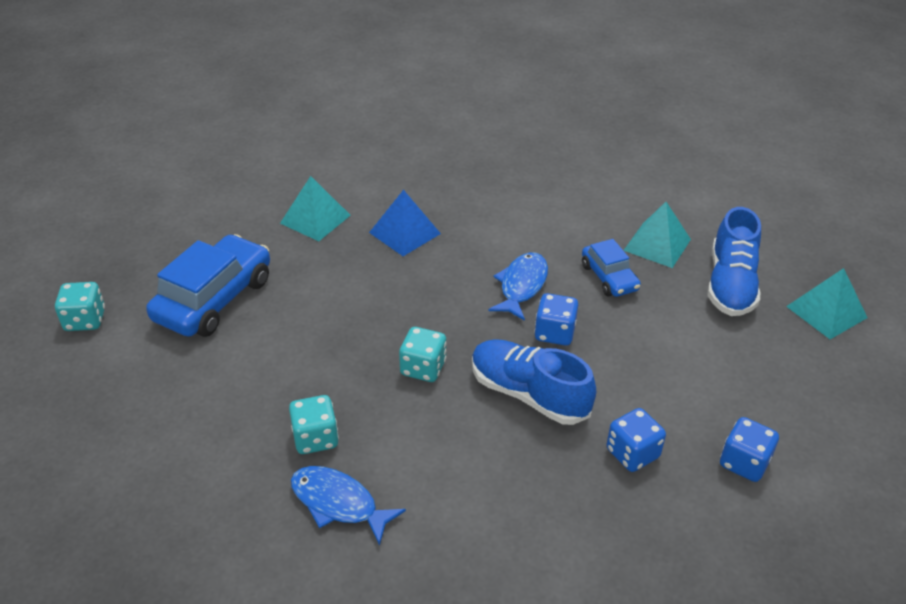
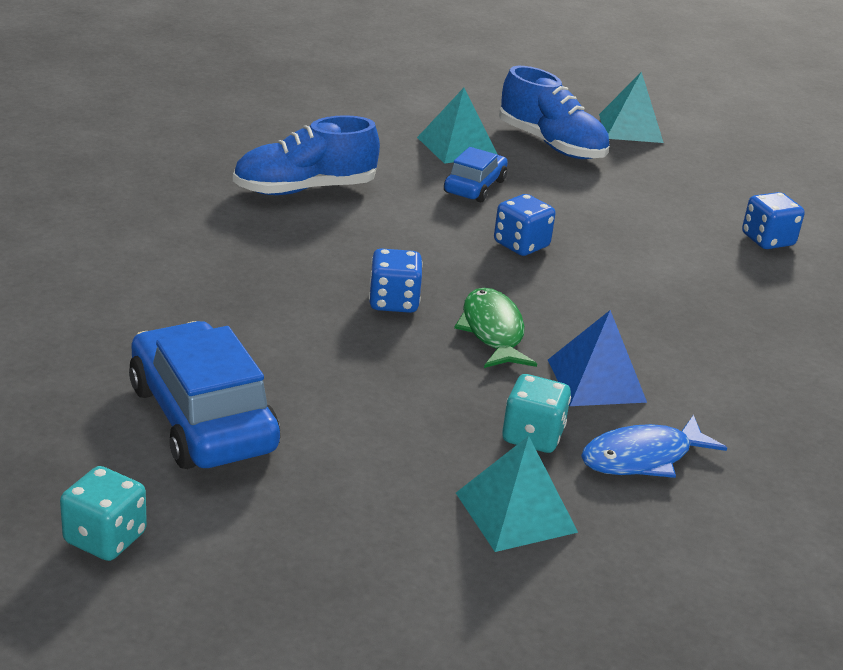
camera: 60 degrees left, 10 degrees down
turquoise pyramid [280,176,351,241] -> turquoise pyramid moved to [456,436,578,552]
blue pyramid [369,190,441,256] -> blue pyramid moved to [548,310,647,406]
turquoise dice [399,327,446,382] -> green fish [454,288,537,368]
blue shoe [472,339,596,425] -> blue shoe moved to [233,115,380,195]
blue fish [488,252,548,321] -> none
blue car [582,239,641,297] -> blue car turned 75 degrees counterclockwise [444,147,508,202]
blue dice [607,408,666,472] -> blue dice moved to [369,248,423,313]

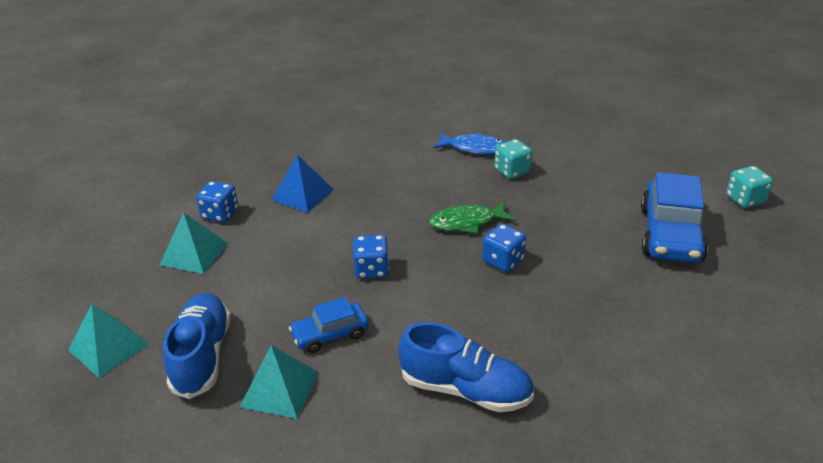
camera: 135 degrees left, 5 degrees up
green fish [454,288,537,368] -> green fish turned 45 degrees clockwise [429,201,515,234]
turquoise pyramid [456,436,578,552] -> turquoise pyramid moved to [160,212,228,274]
blue pyramid [548,310,647,406] -> blue pyramid moved to [271,155,334,213]

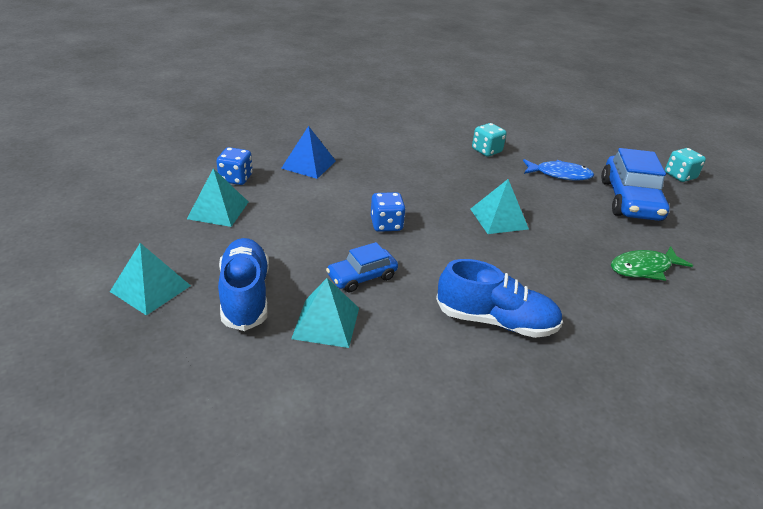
camera: 10 degrees left, 0 degrees up
green fish [429,201,515,234] -> green fish moved to [611,246,693,281]
blue fish [433,132,505,155] -> blue fish moved to [523,159,594,180]
blue dice [482,224,526,272] -> turquoise pyramid [471,179,529,234]

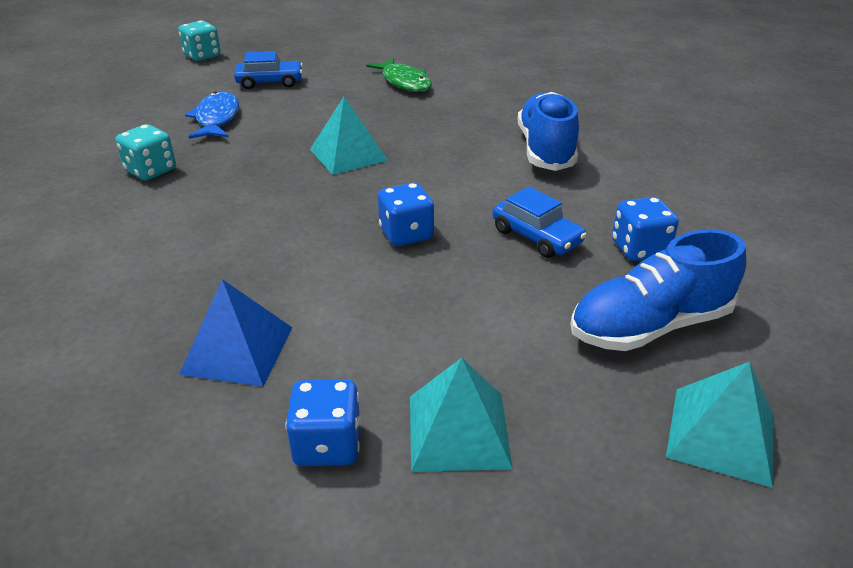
camera: 100 degrees left, 0 degrees up
turquoise pyramid [291,278,359,348] -> blue dice [612,197,679,261]
blue car [601,148,669,221] -> blue car [234,51,303,89], size x0.56

